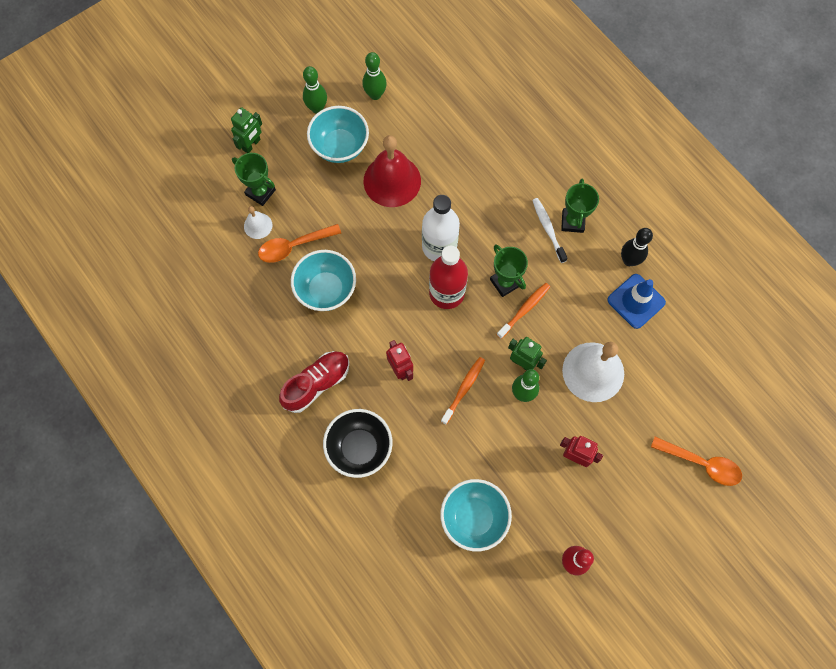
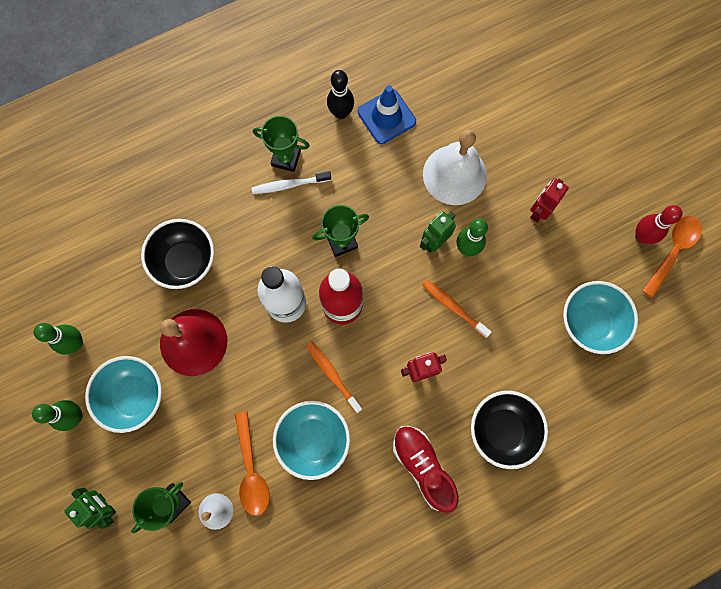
camera: 80 degrees left, 5 degrees up
orange toothbrush [497,283,550,339] -> orange toothbrush moved to [306,341,362,413]
orange spoon [651,437,742,486] -> orange spoon moved to [642,216,702,298]
none -> black bowl [141,219,214,289]

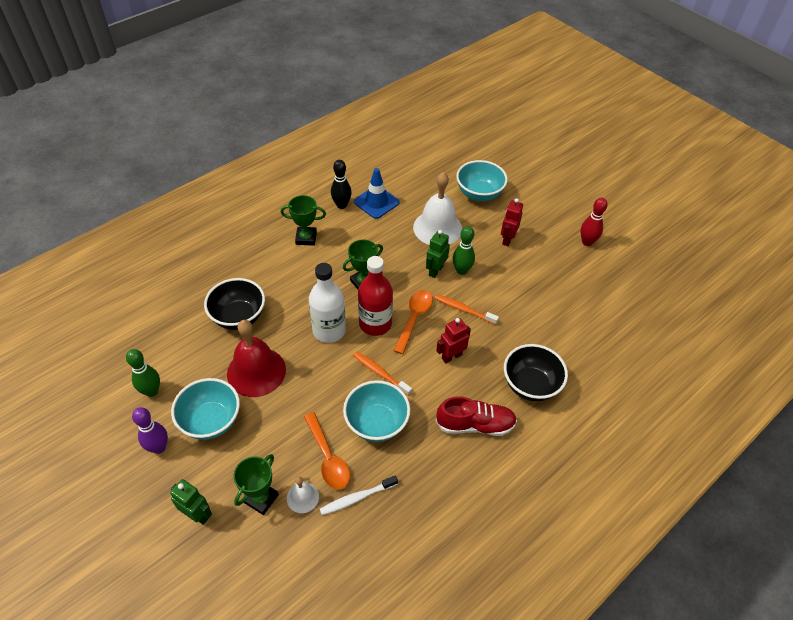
camera: 15 degrees left, 25 degrees down
green bowling pin [32,400,83,431] -> purple bowling pin [132,407,168,454]
white toothbrush [252,171,331,194] -> white toothbrush moved to [320,475,398,515]
red shoe [393,426,458,513] -> red shoe turned 135 degrees clockwise [436,396,517,436]
turquoise bowl [563,281,638,354] -> turquoise bowl moved to [456,160,508,201]
orange spoon [642,216,702,298] -> orange spoon moved to [393,290,433,354]

